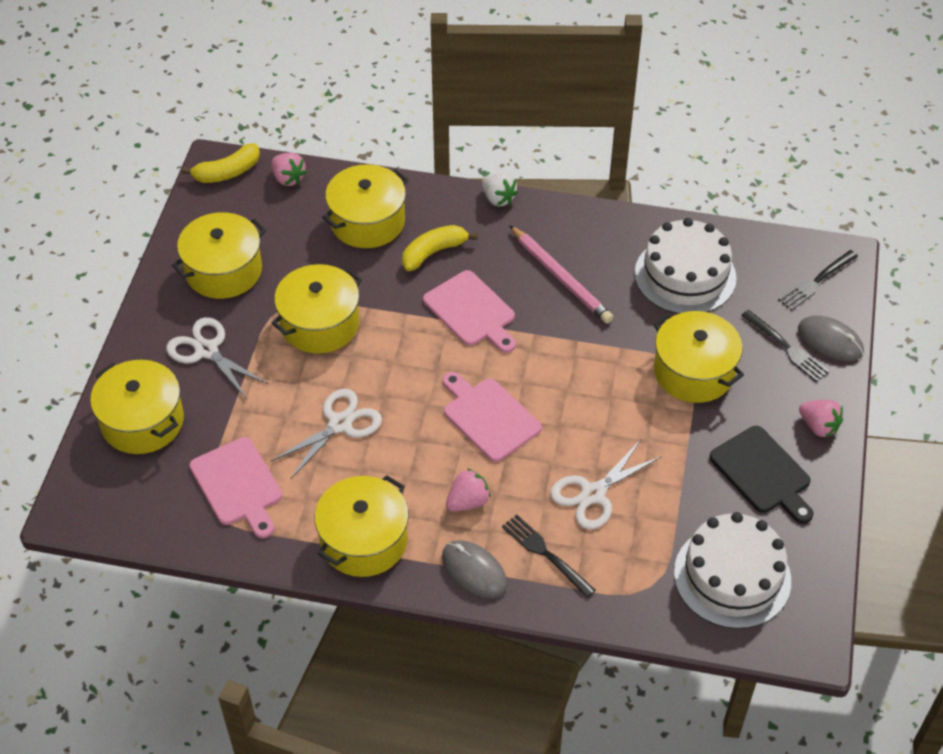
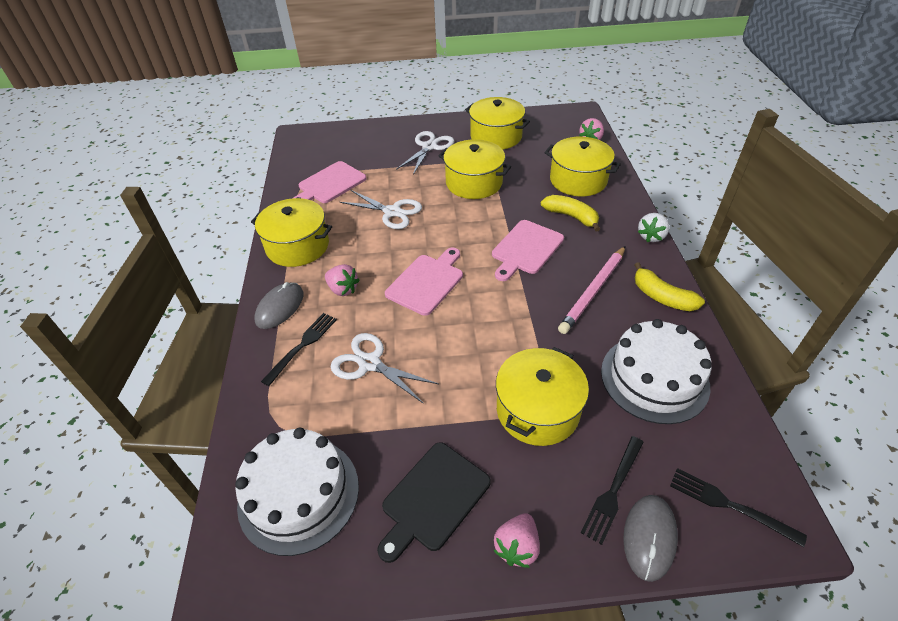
camera: 75 degrees right, 5 degrees down
yellow pot [90,360,184,454] -> none
yellow banana [182,143,260,183] -> yellow banana moved to [635,262,705,311]

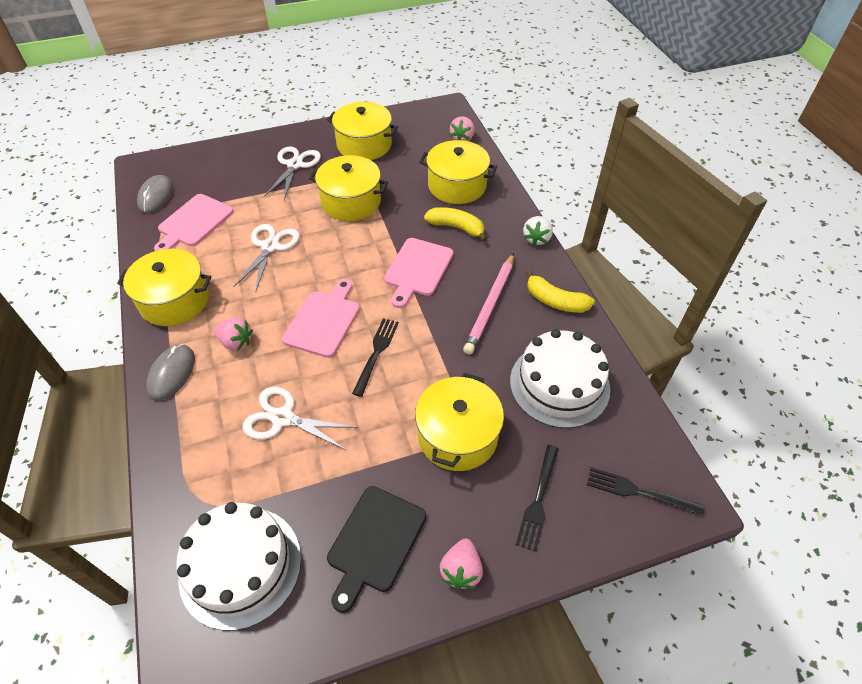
camera: 15 degrees left, 5 degrees up
black fork [261,313,337,386] -> black fork moved to [352,318,399,397]
white scissors [340,190,422,229] -> white scissors turned 90 degrees counterclockwise [233,224,300,292]
grey mouse [623,495,678,582] -> grey mouse moved to [137,175,173,213]

